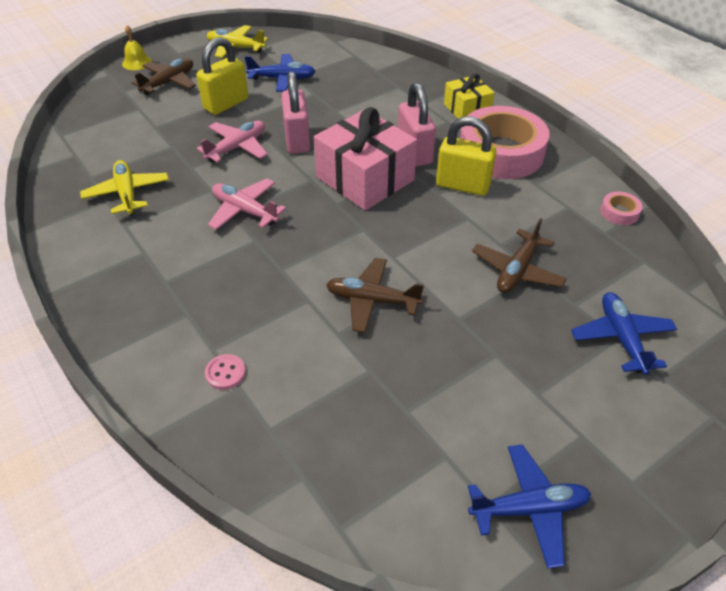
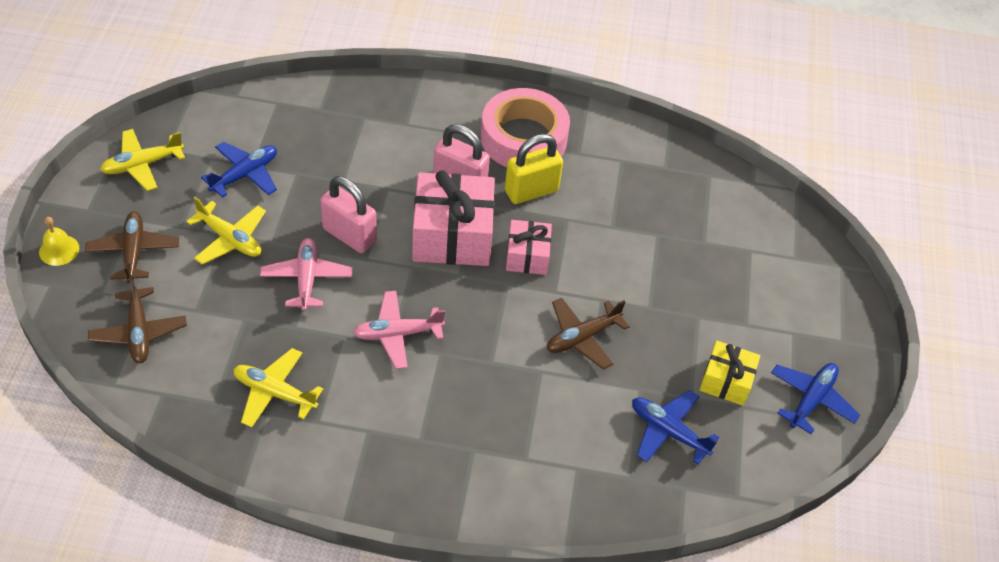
camera: 50 degrees left, 5 degrees up
yellow padlock [196,37,248,115] -> yellow plane [186,197,266,264]
pink button [205,354,246,390] -> none
yellow gift [444,74,494,119] -> yellow gift moved to [700,341,760,405]
brown plane [472,218,567,293] -> brown plane moved to [88,275,187,363]
blue plane [571,292,677,375] -> blue plane moved to [632,390,719,465]
pink tape [600,192,643,225] -> none
none -> pink gift [506,220,552,275]

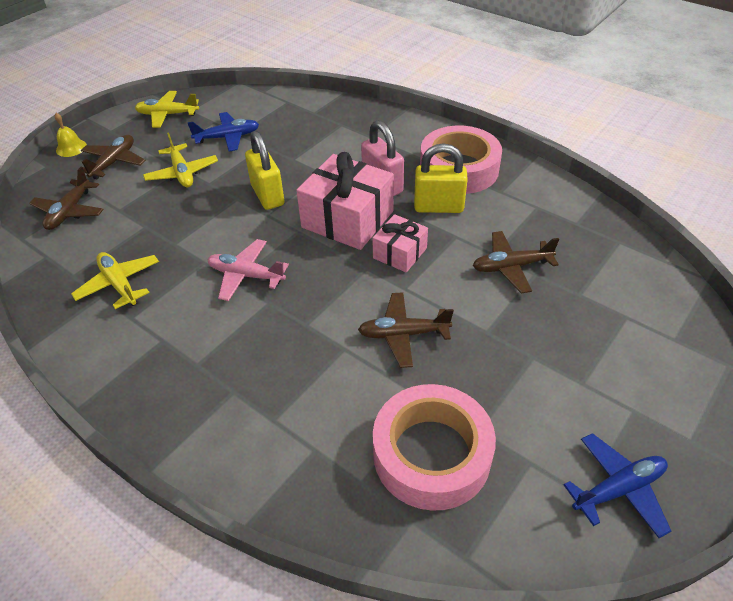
camera: 35 degrees right, 5 degrees down
pink plane [260,238,352,311] -> none
pink padlock [320,176,377,253] -> yellow padlock [245,131,285,210]
blue plane [632,390,719,465] -> pink tape [373,384,496,511]
yellow gift [700,341,760,405] -> none
none -> brown plane [473,231,559,293]

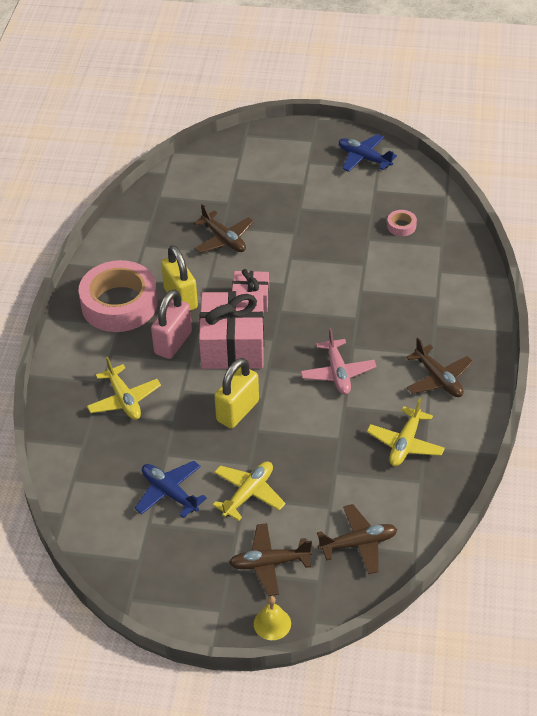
camera: 120 degrees left, 0 degrees up
yellow plane [135,91,199,128] -> yellow plane moved to [87,357,161,420]
brown plane [358,292,454,368] -> brown plane moved to [406,338,473,397]
pink tape [373,384,496,511] -> pink tape [387,210,417,236], size x0.40

